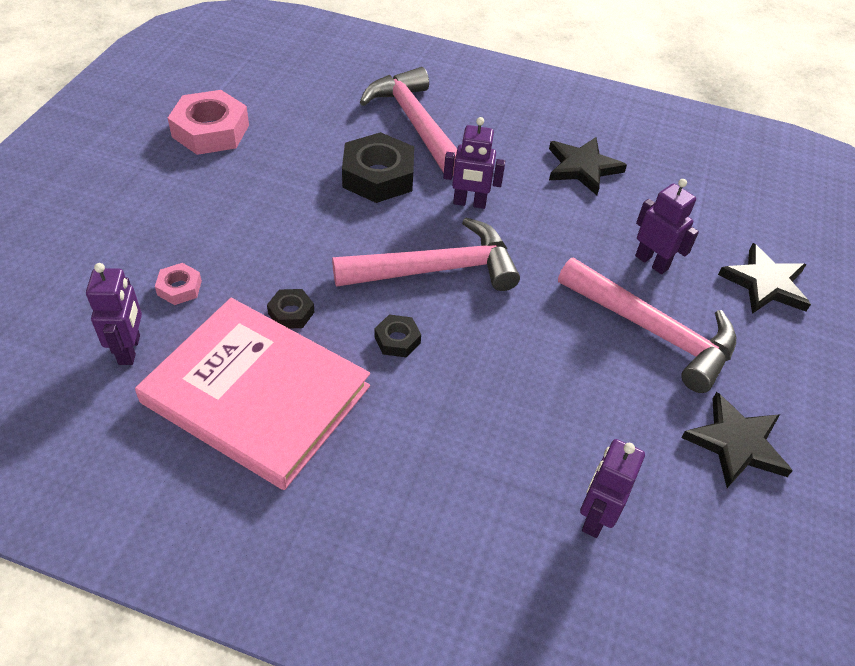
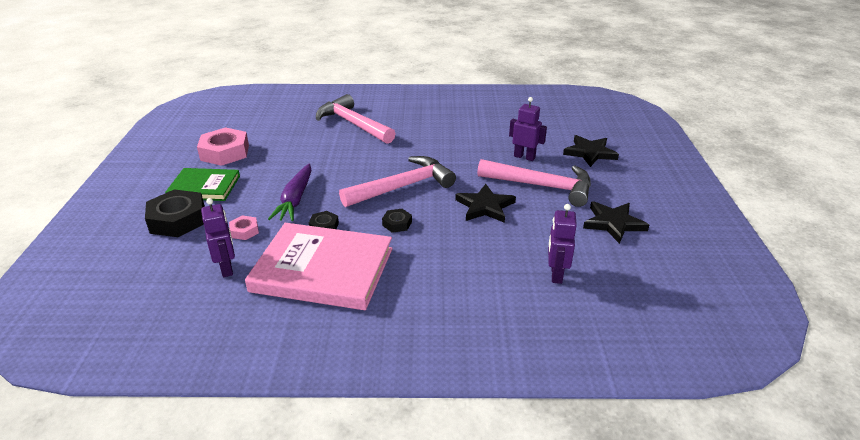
camera: 15 degrees left, 15 degrees down
black nut [342,132,414,203] -> black nut moved to [145,189,205,237]
purple robot [443,117,505,209] -> none
black star [549,137,627,195] -> black star moved to [455,184,516,223]
none -> green book [165,168,240,201]
none -> purple carrot [268,164,311,221]

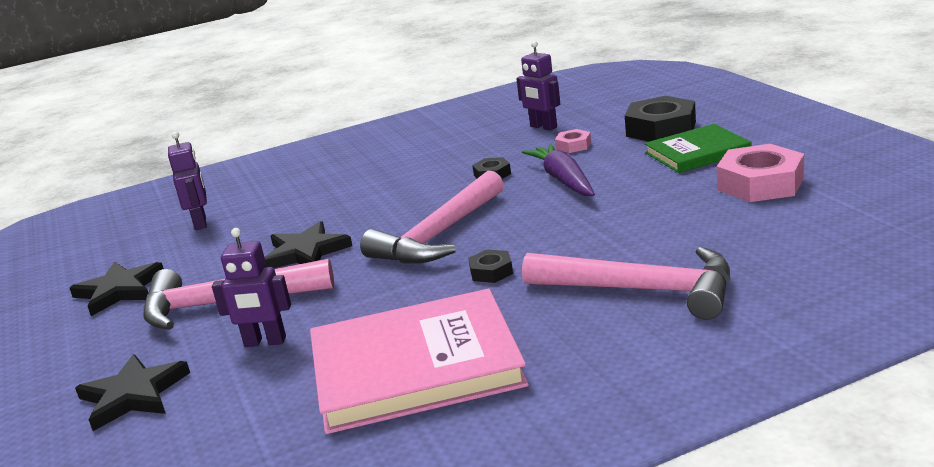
camera: 160 degrees right, 10 degrees down
pink book [245,223,392,310] -> pink book moved to [310,289,529,434]
black nut [382,209,412,233] -> black nut moved to [468,249,513,283]

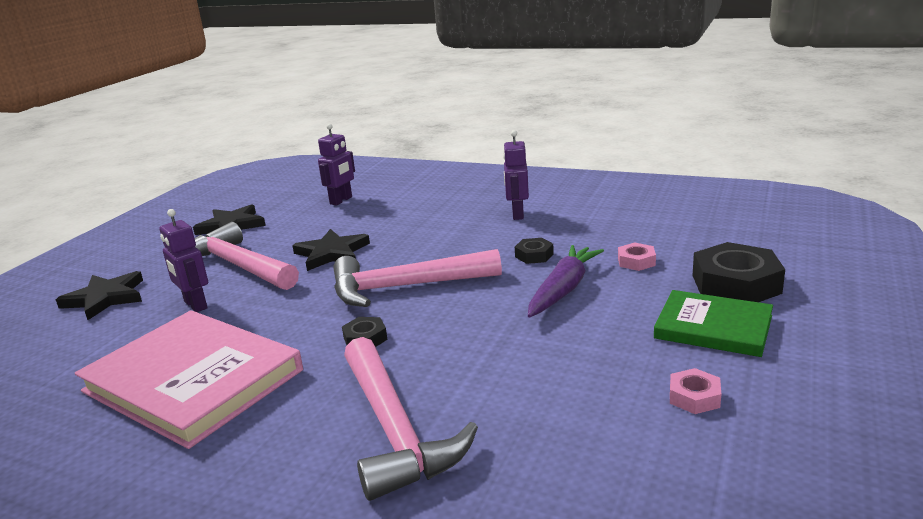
camera: 45 degrees right, 0 degrees up
purple robot [516,41,560,131] -> purple robot moved to [503,130,529,220]
pink nut [717,144,804,202] -> pink nut [670,368,721,414], size x0.49

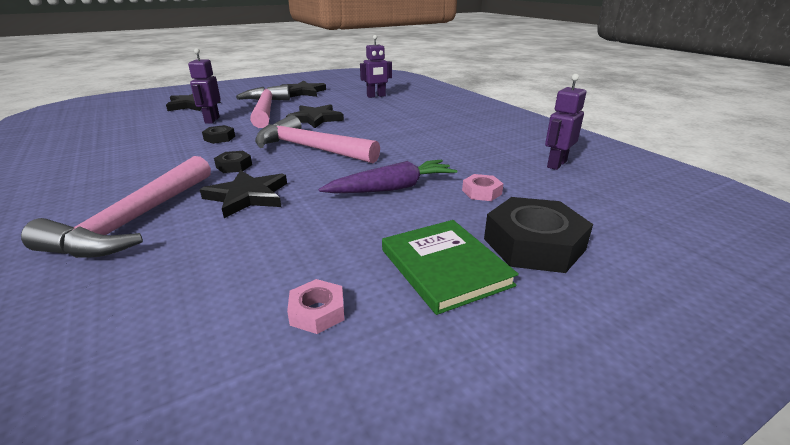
camera: 35 degrees right, 5 degrees up
pink book [75,310,303,449] -> none
purple robot [503,130,529,220] -> purple robot moved to [545,74,586,170]
black nut [515,238,554,264] -> black nut moved to [202,125,235,144]
none -> black star [200,170,287,218]

